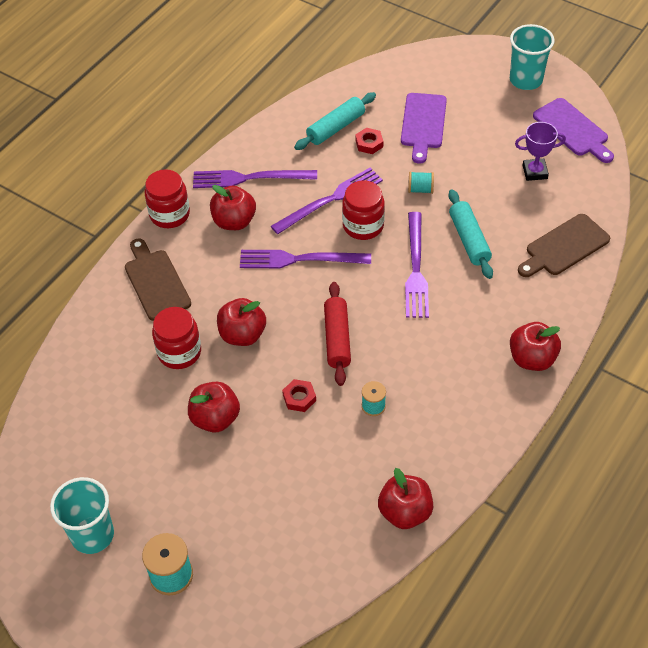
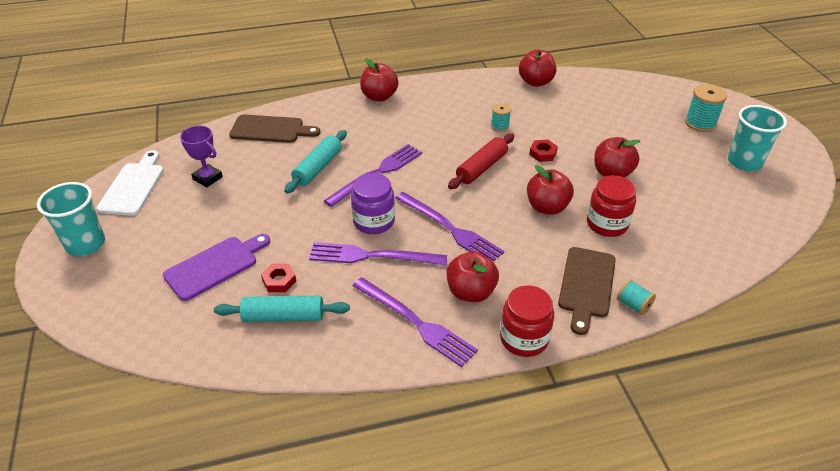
camera: 140 degrees left, 10 degrees down
red jar [342,180,385,240] -> purple jar [351,173,395,234]
turquoise spool [408,172,434,194] -> turquoise spool moved to [617,279,656,315]
purple cutting board [533,98,614,163] -> white cutting board [97,150,164,216]

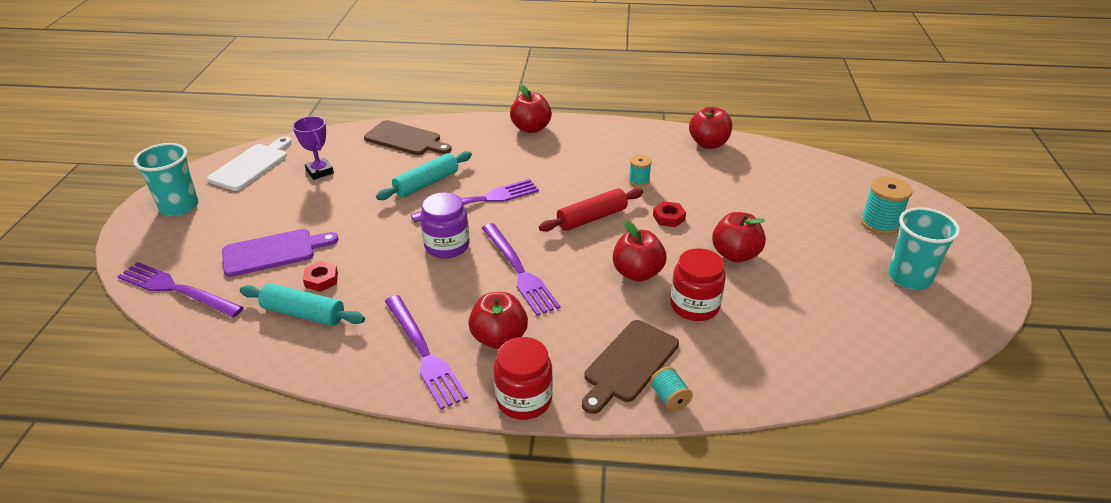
camera: 20 degrees right, 5 degrees down
purple fork [309,242,447,265] -> purple fork moved to [117,262,244,317]

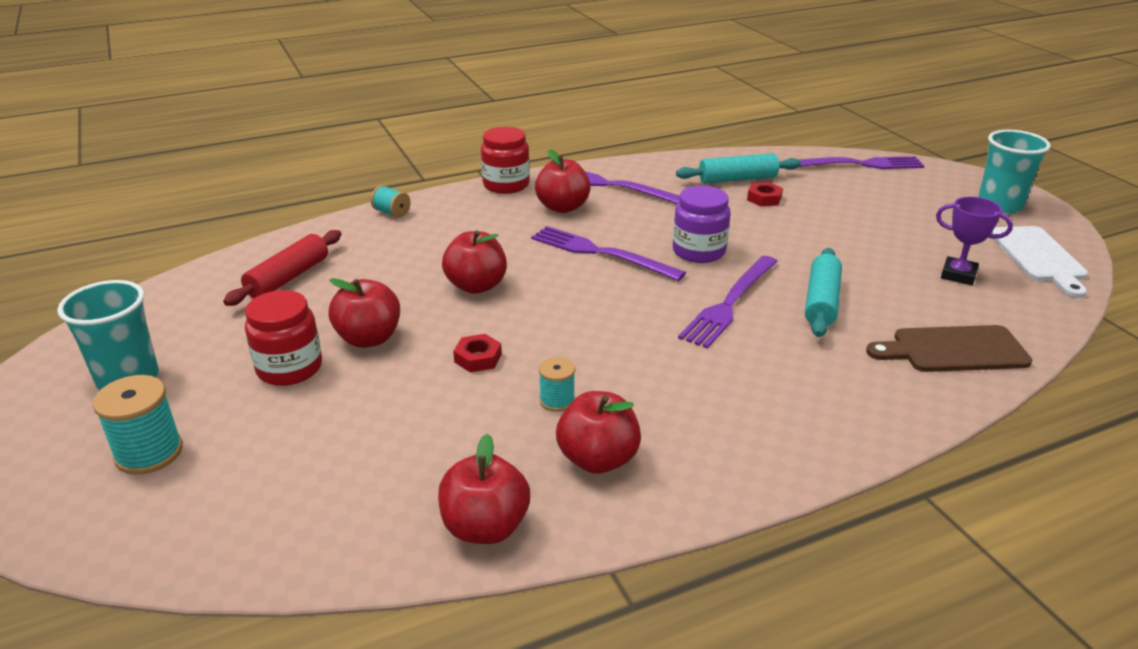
camera: 150 degrees right, 5 degrees down
purple cutting board [222,229,338,277] -> none
red apple [510,85,552,133] -> red apple moved to [556,391,641,474]
red rolling pin [539,188,643,232] -> red rolling pin moved to [223,230,341,306]
brown cutting board [582,320,679,414] -> none
red jar [670,248,726,321] -> red jar moved to [245,290,322,386]

